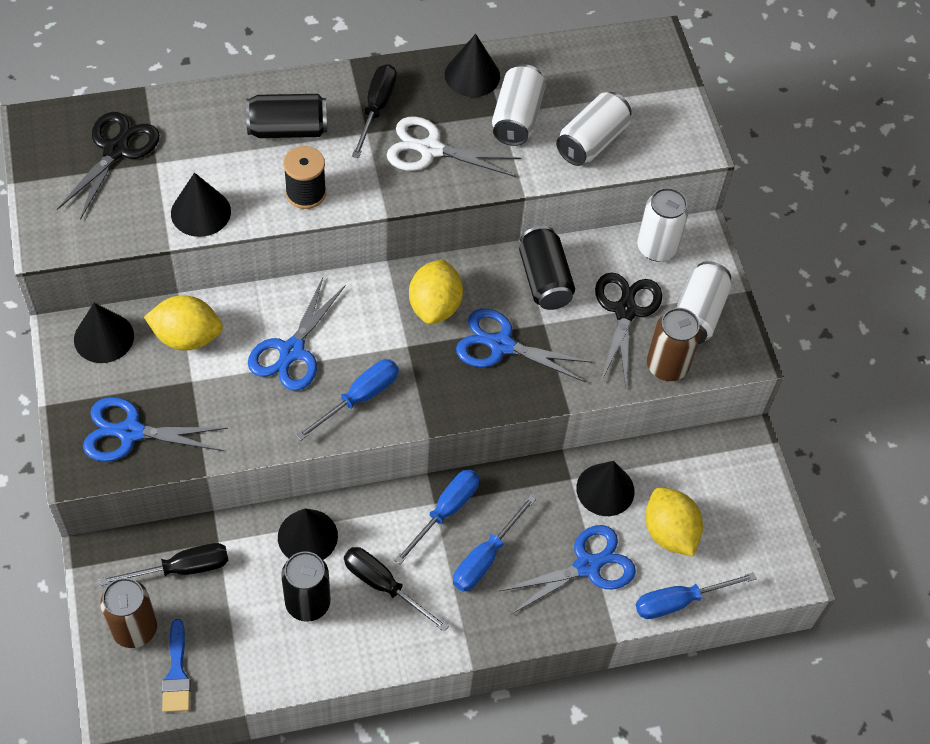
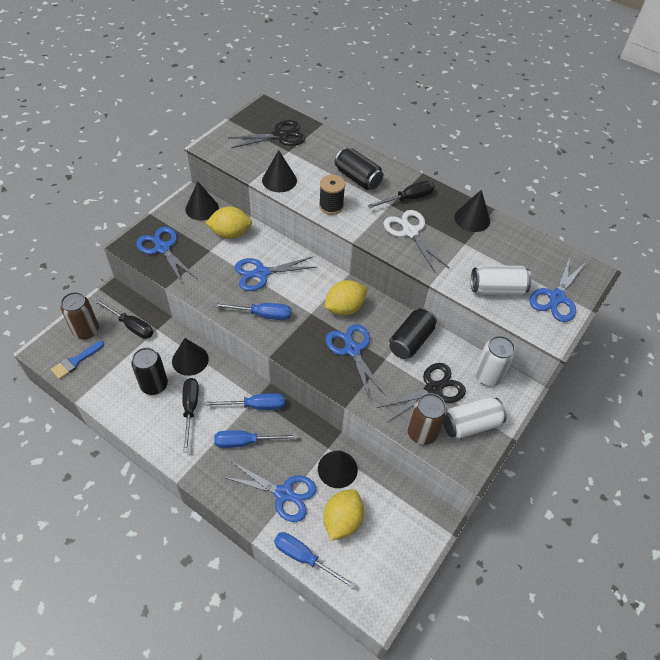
camera: 50 degrees right, 5 degrees down
yellow lemon [144,295,223,350] -> yellow lemon turned 60 degrees counterclockwise [206,207,252,239]
white can [492,64,546,146] -> none
none -> blue scissors [529,257,586,322]

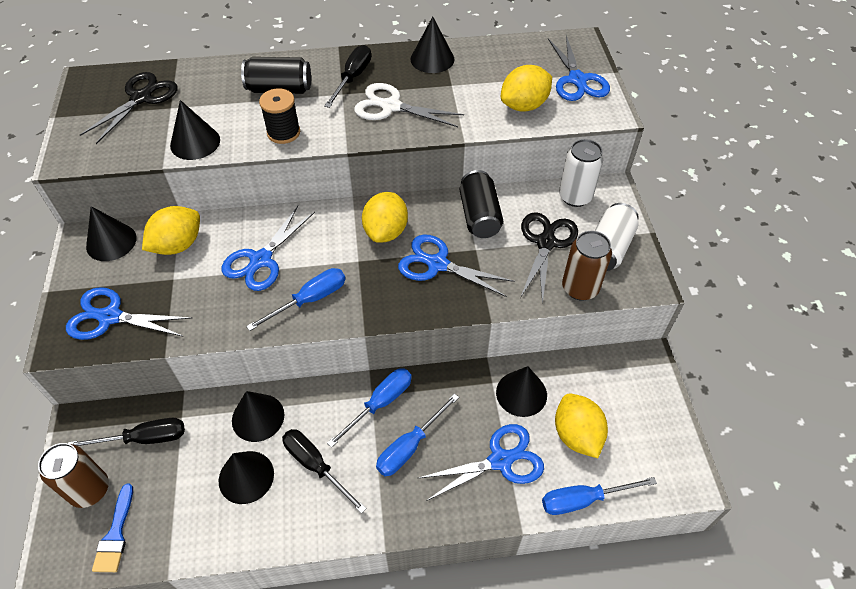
camera: 40 degrees left, 0 degrees up
black can [131,347,168,395] -> black cone [219,451,274,504]
white can [471,265,532,295] -> yellow lemon [501,65,552,112]

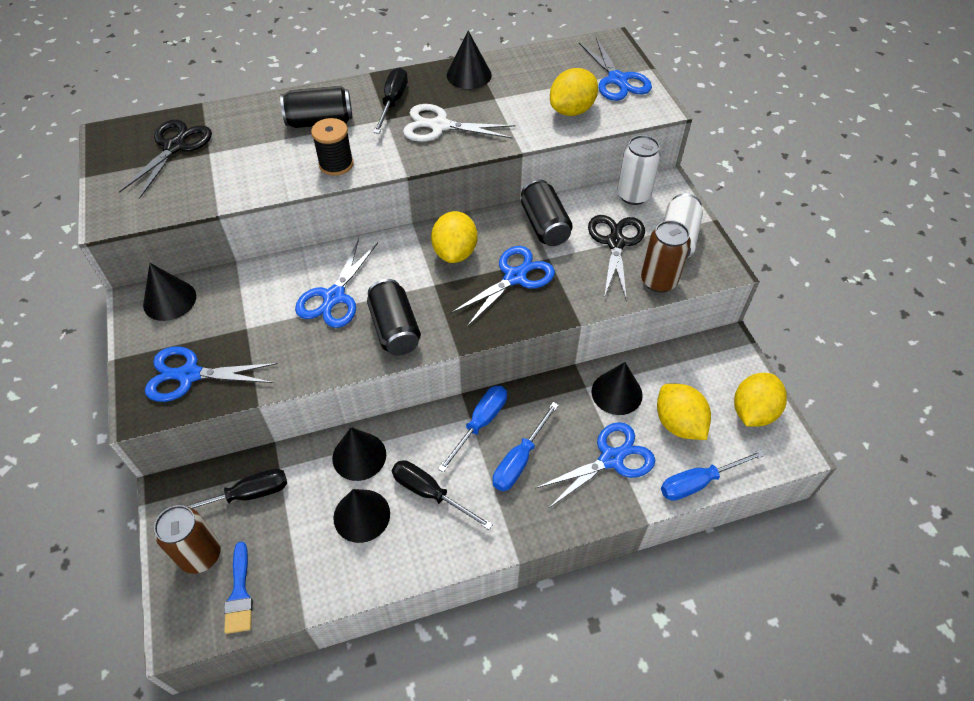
camera: 10 degrees left, 0 degrees up
yellow lemon [142,206,200,255] -> yellow lemon moved to [734,373,787,427]
black cone [170,100,220,160] -> none
blue screwdriver [246,268,346,331] -> black can [367,279,421,355]
blue scissors [398,235,515,297] -> blue scissors turned 120 degrees clockwise [451,246,555,327]

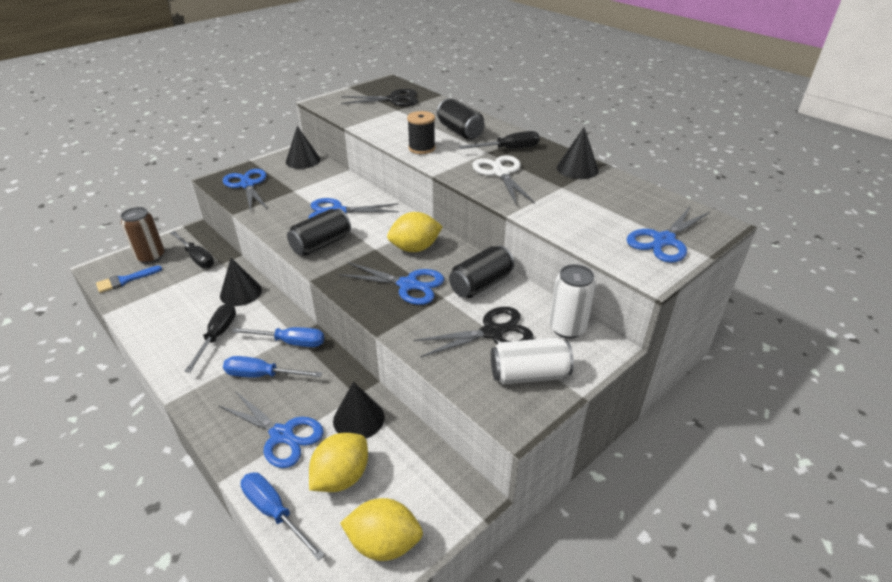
camera: 65 degrees right, 15 degrees down
black cone [333,489,390,543] -> none
yellow lemon [550,68,598,116] -> none
brown can [641,220,691,293] -> none

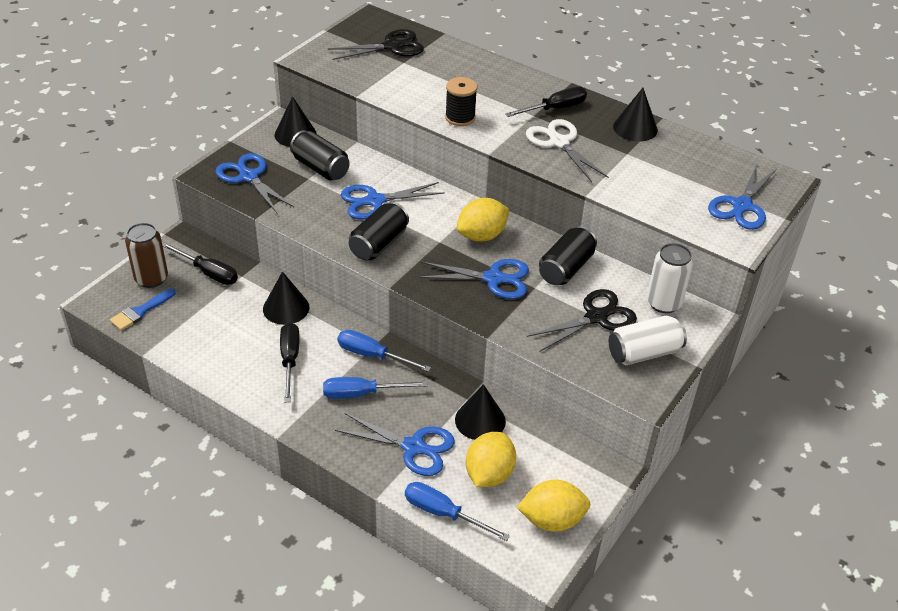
camera: 15 degrees left, 5 degrees up
blue screwdriver [232,327,324,347] -> blue screwdriver turned 150 degrees counterclockwise [338,330,431,372]
black can [437,99,485,140] -> black can moved to [290,130,350,181]

